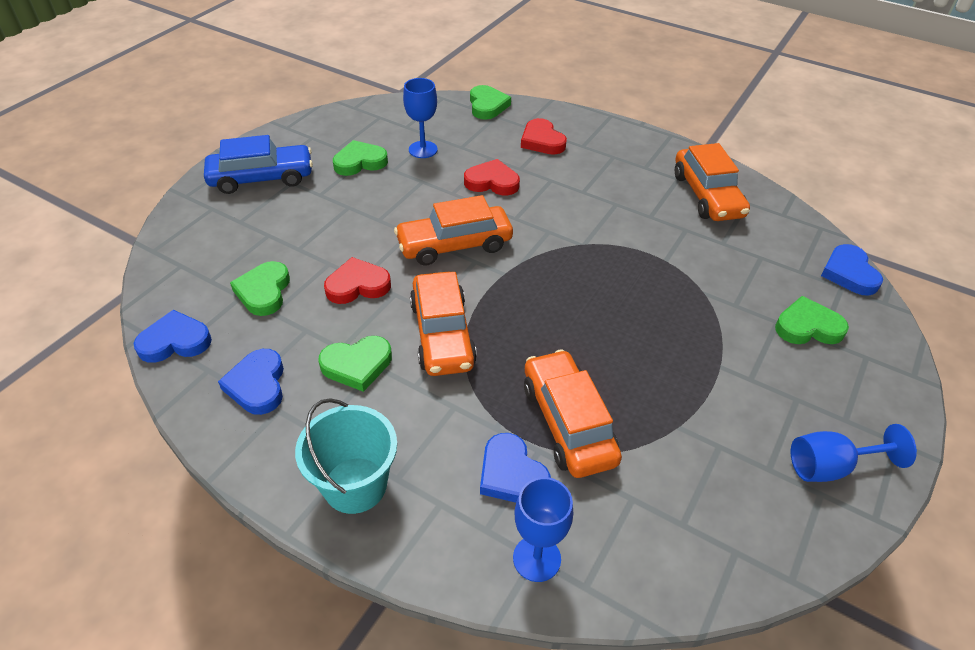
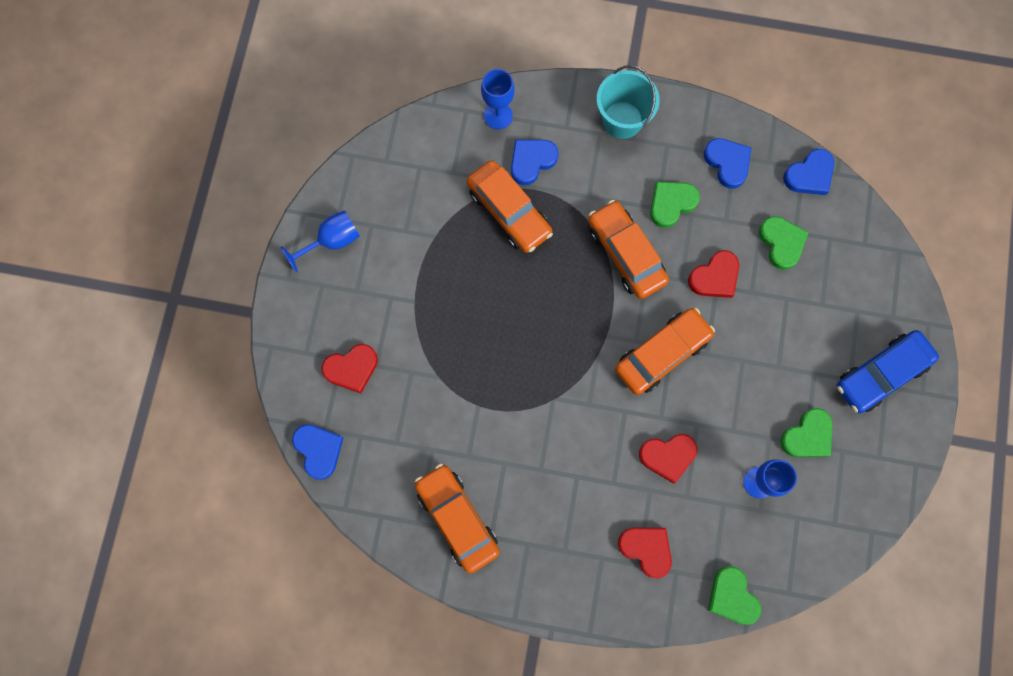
camera: 160 degrees right, 30 degrees up
blue heart [480,433,551,503] -> blue heart turned 75 degrees counterclockwise [511,140,559,185]
green heart [775,296,849,344] -> red heart [321,344,378,393]

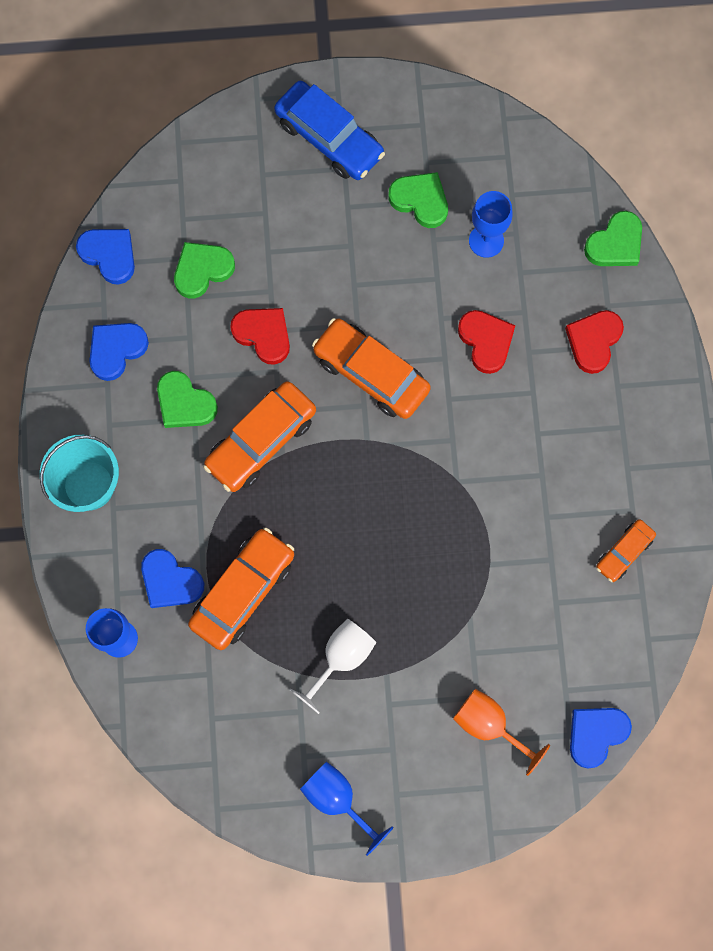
camera: 105 degrees left, 0 degrees up
red heart [321,344,378,393] -> orange goblet [453,689,550,776]
orange car [415,464,500,573] -> orange car [596,519,656,582], size x0.55
none -> white goblet [290,619,376,714]

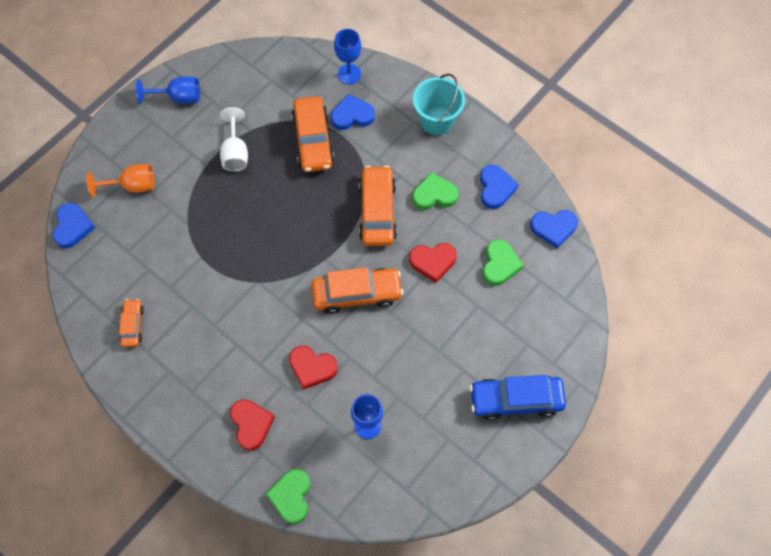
camera: 135 degrees right, 10 degrees down
green heart [389,172,448,228] -> none

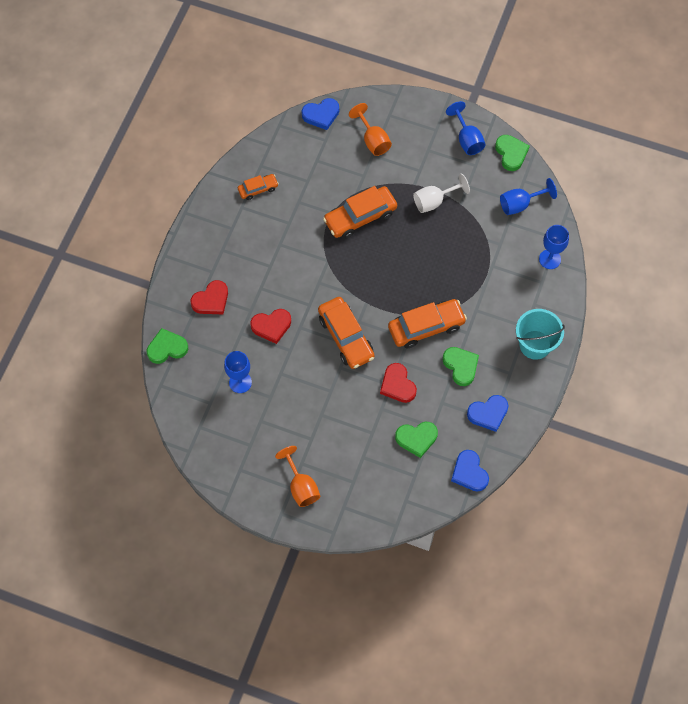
camera: 70 degrees right, 0 degrees up
red heart [289,346,338,390] -> red heart turned 105 degrees counterclockwise [250,309,291,344]
orange car [292,96,334,172] -> orange car moved to [323,186,397,239]
blue heart [331,94,375,130] -> none
blue car [470,375,566,420] -> orange goblet [275,446,320,507]
none -> green heart [495,135,530,171]
none -> blue goblet [500,178,557,215]

